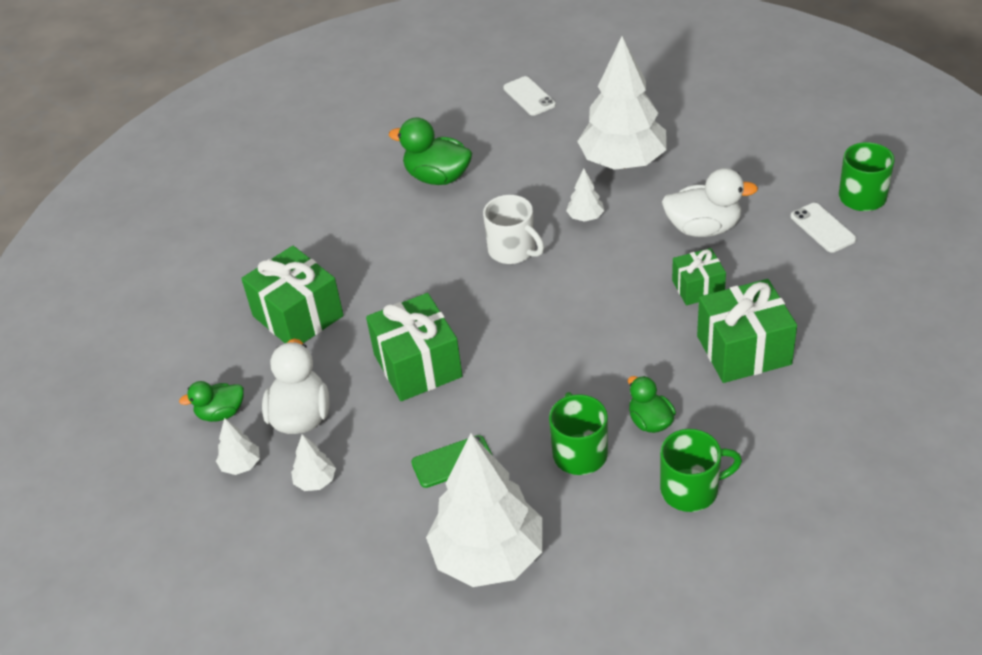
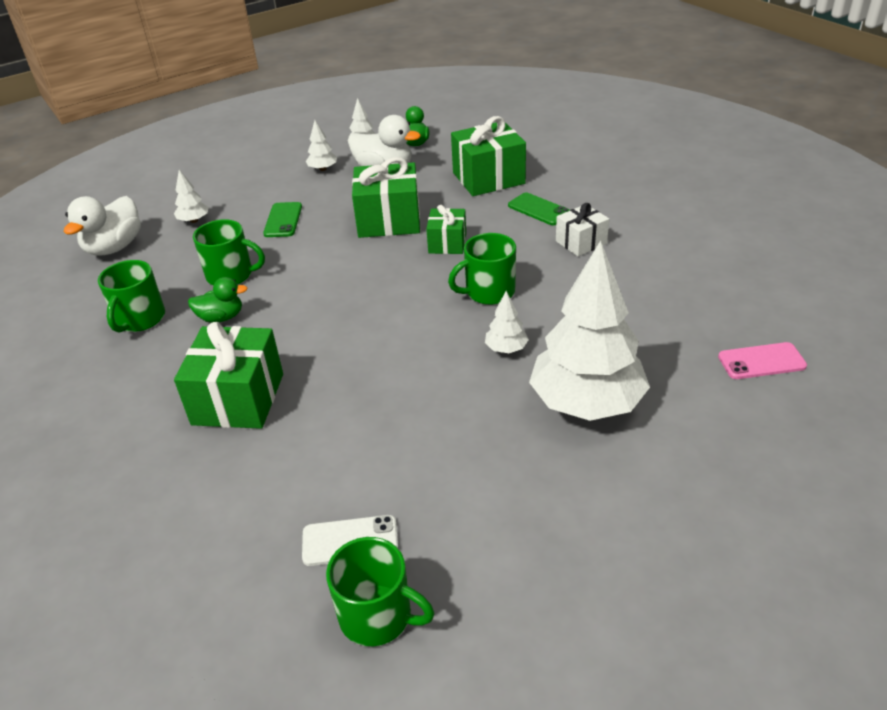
camera: 110 degrees right, 5 degrees down
green duck [389,117,472,185] -> none
white tree [426,433,543,587] -> white tree [174,170,209,223], size x0.41
white mug [483,195,544,264] -> green mug [448,233,516,305]
white phone [503,76,556,116] -> pink phone [718,342,807,379]
white duck [662,168,758,237] -> white duck moved to [64,196,141,256]
green gift [672,248,726,305] -> green gift moved to [426,205,466,254]
none -> green phone [508,193,570,225]
none -> white gift [556,203,609,256]

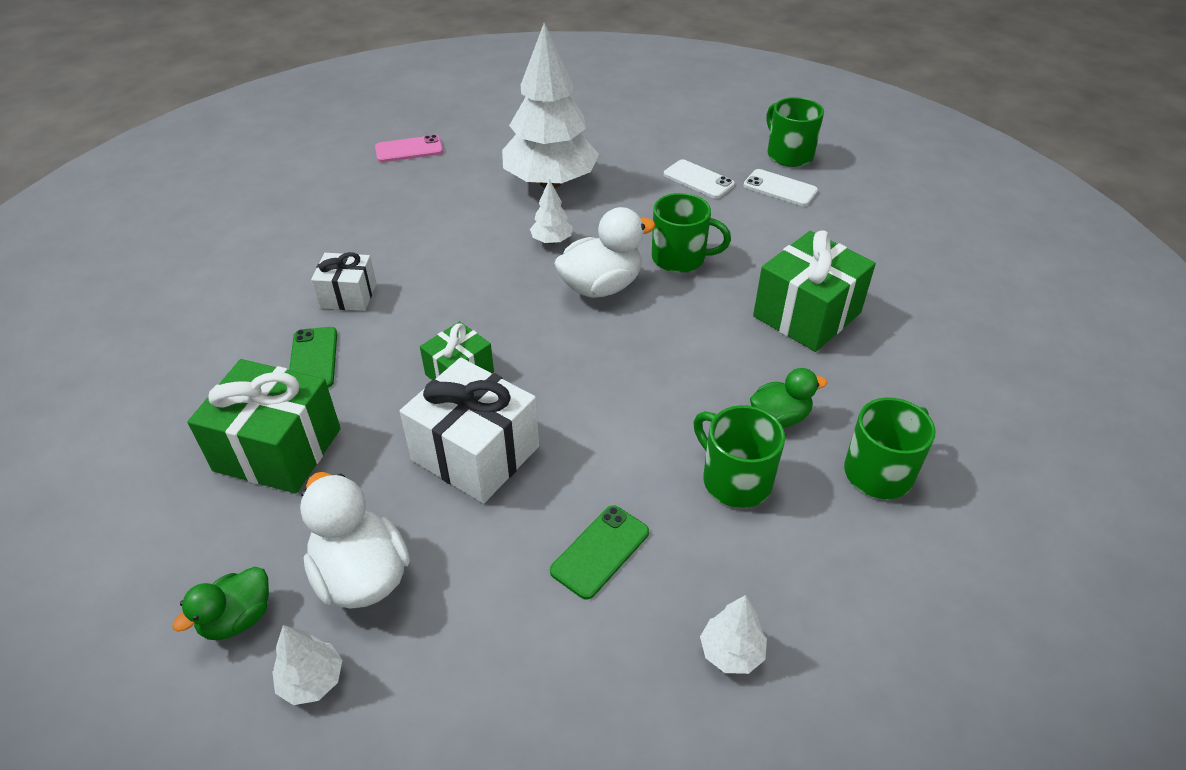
camera: 145 degrees left, 5 degrees up
white duck [64,196,141,256] -> white duck moved to [554,207,656,298]
green duck [188,277,248,323] -> green duck turned 135 degrees clockwise [750,368,827,427]
white tree [306,120,337,171] -> none
green gift [352,157,420,238] -> white gift [399,358,539,503]
green mug [448,233,516,305] -> green mug moved to [651,193,731,273]
pink phone [718,342,807,379] -> pink phone turned 45 degrees counterclockwise [375,135,443,162]
none -> white phone [664,159,735,199]

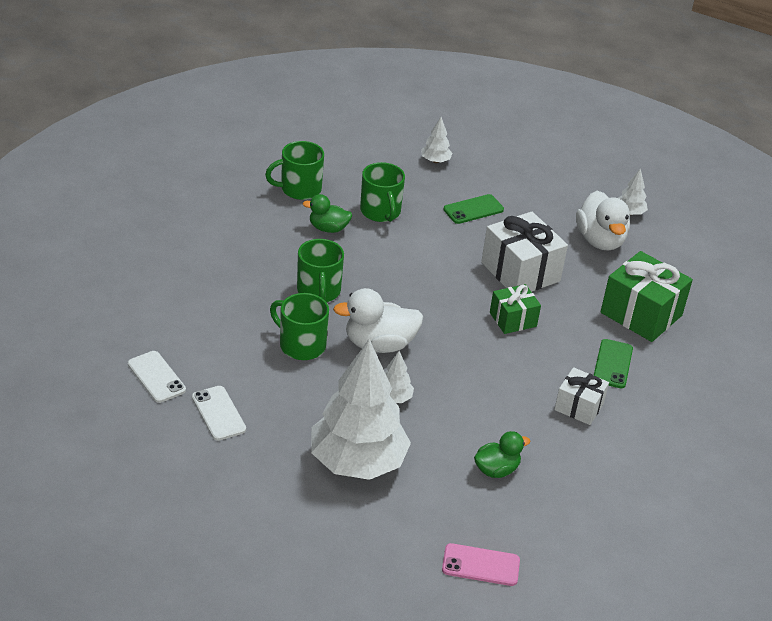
camera: 160 degrees left, 5 degrees down
green duck [172,567,269,640] -> green duck moved to [474,431,530,478]
green gift [753,231,876,352] -> none
green mug [767,97,824,167] -> green mug moved to [297,239,344,302]

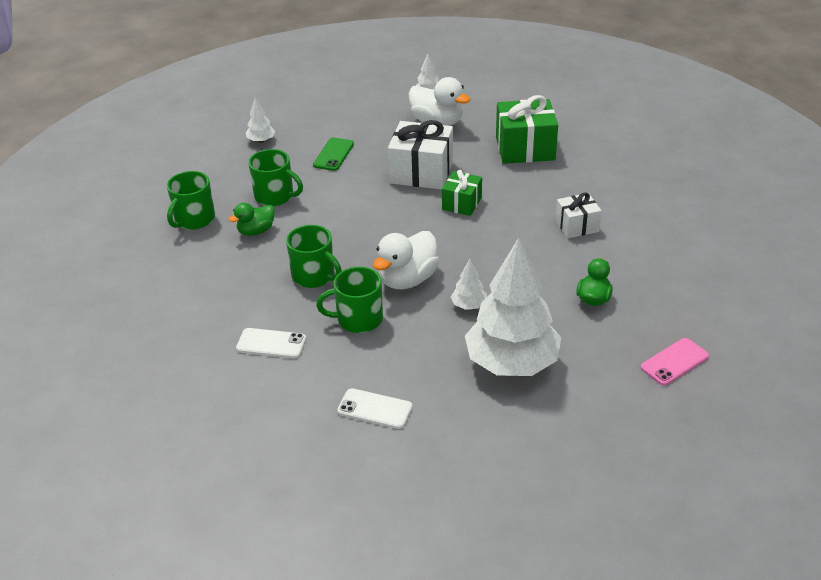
camera: 40 degrees left, 0 degrees up
white phone [128,351,186,403] -> white phone moved to [236,328,306,359]
green phone [594,339,633,388] -> none

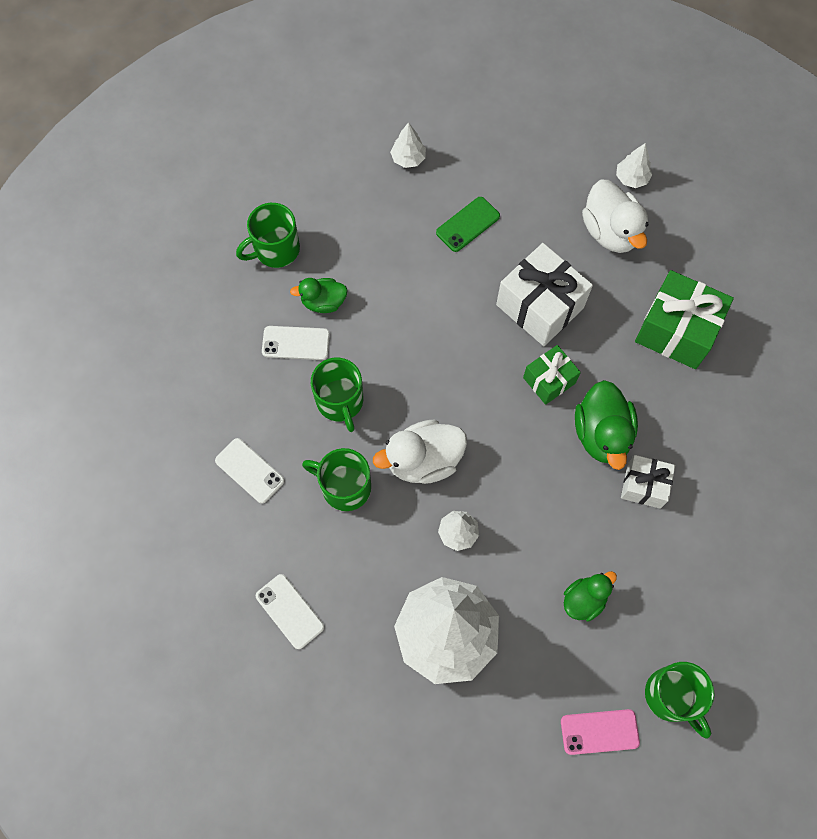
camera: 30 degrees right, 30 degrees up
green mug [248,149,303,206] -> green mug moved to [645,662,715,739]
none -> white phone [262,326,330,360]
none -> green duck [575,380,638,470]

